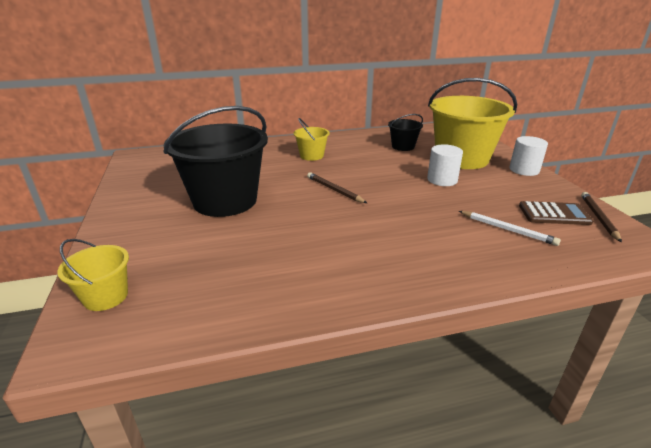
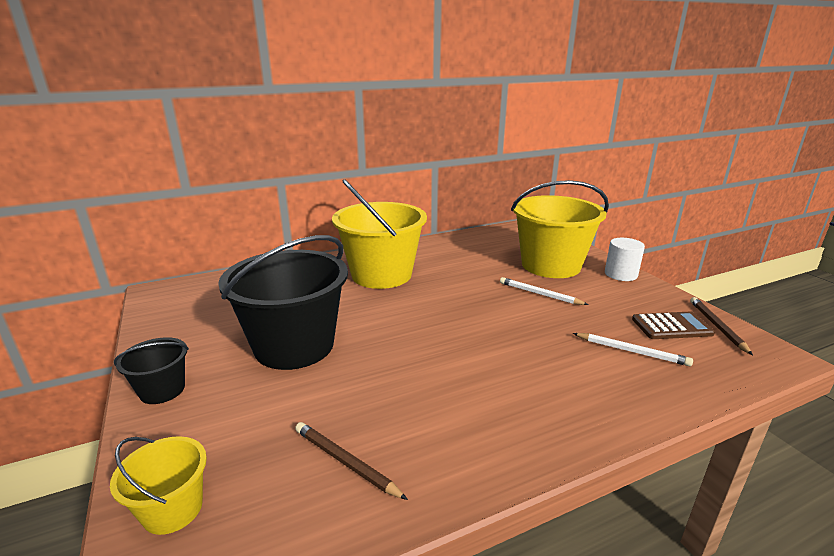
camera: 10 degrees left, 5 degrees down
yellow bucket [294,118,330,161] -> yellow bucket [332,179,427,289], size x2.15
brown pencil [307,172,367,203] -> brown pencil moved to [295,422,408,500]
black bucket [388,114,423,151] -> black bucket moved to [114,337,189,404]
white cylinder [427,144,463,186] -> white pencil [500,277,589,305]

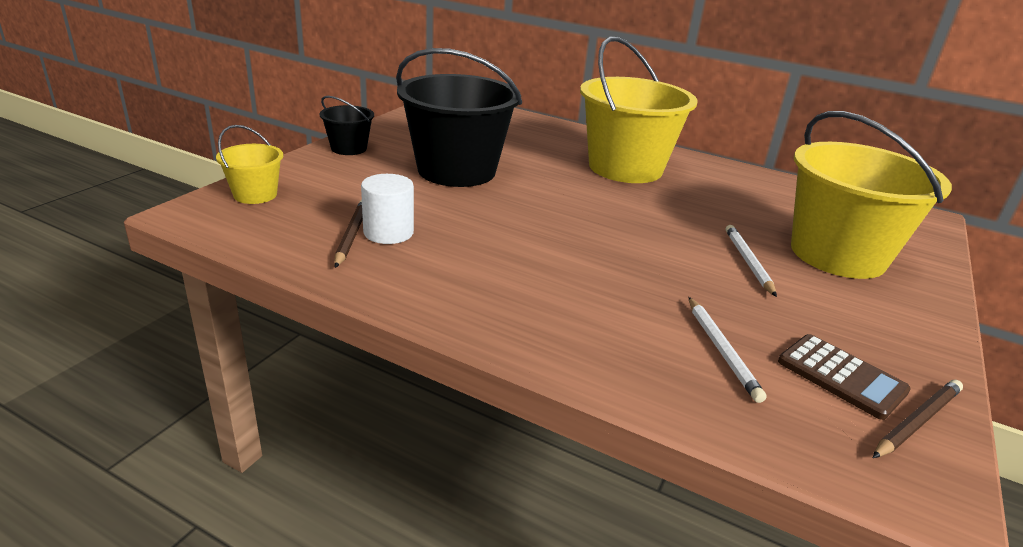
camera: 50 degrees right, 5 degrees up
white cylinder [605,238,645,281] -> white cylinder moved to [361,174,414,244]

